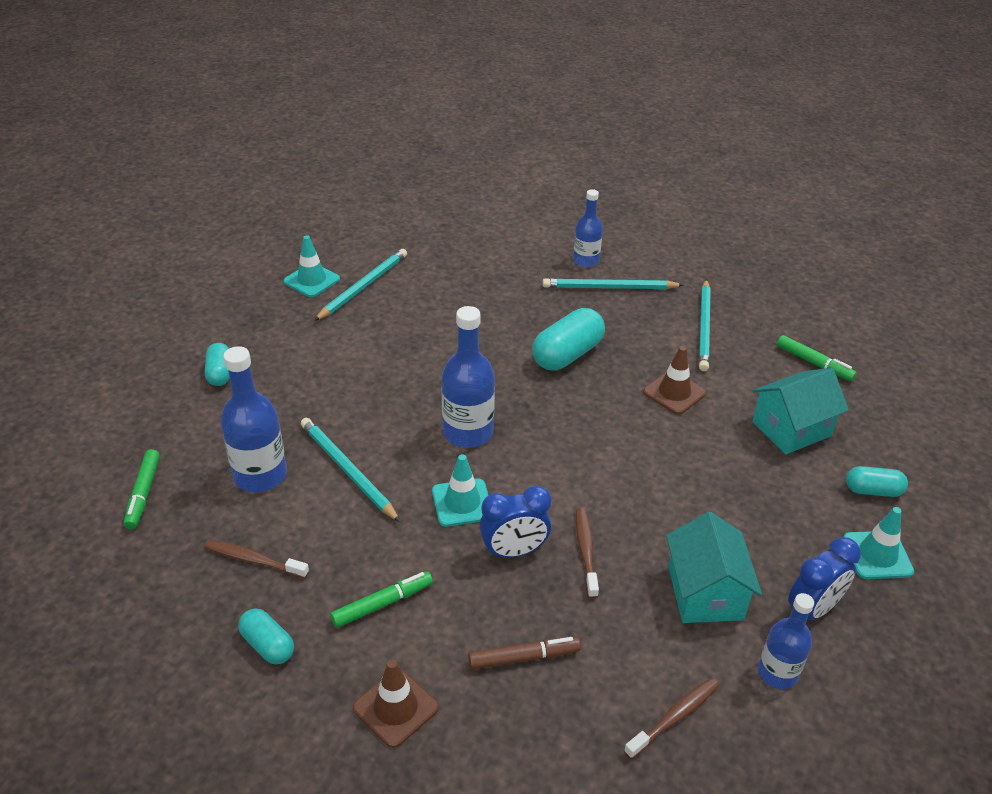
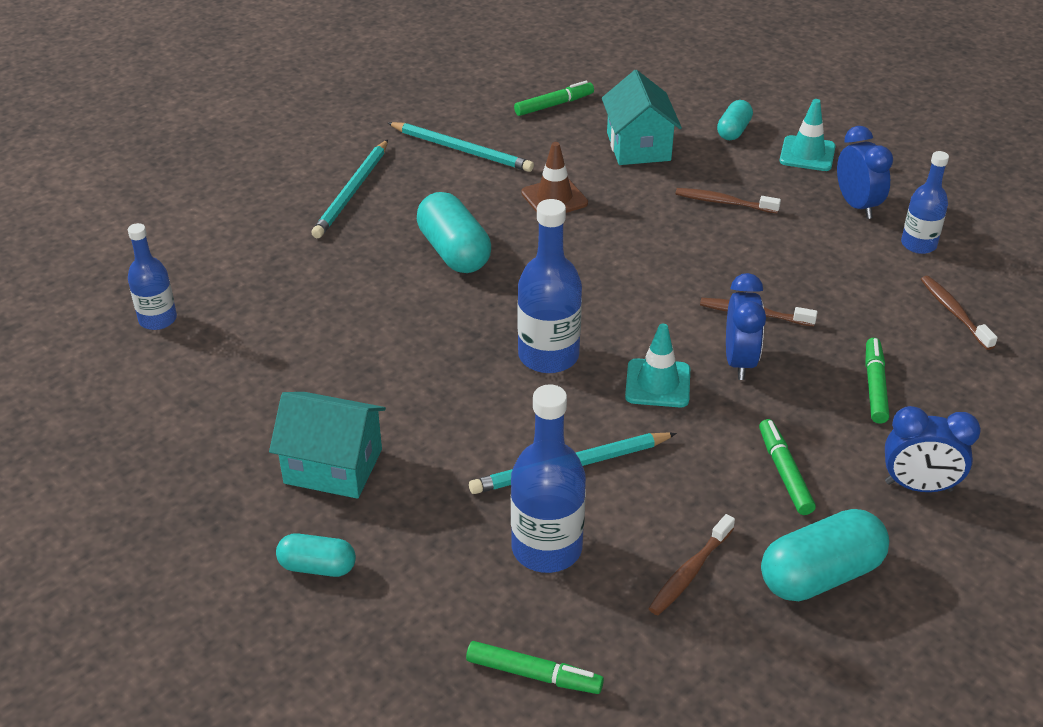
camera: 70 degrees left, 0 degrees up
turquoise capsule [238,609,294,664] -> turquoise capsule [761,509,889,601], size x1.72
turquoise traffic cone [284,235,340,297] -> none
turquoise pencil [314,249,407,321] -> none
brown traffic cone [353,660,439,748] -> blue clock [885,406,981,492]
brown marker [468,637,581,670] -> green marker [865,338,889,424]
blue bottle [573,189,603,267] -> blue bottle moved to [128,223,177,330]
turquoise house [666,511,762,623] -> turquoise house moved to [269,392,386,499]
none -> brown toothbrush [675,188,781,214]

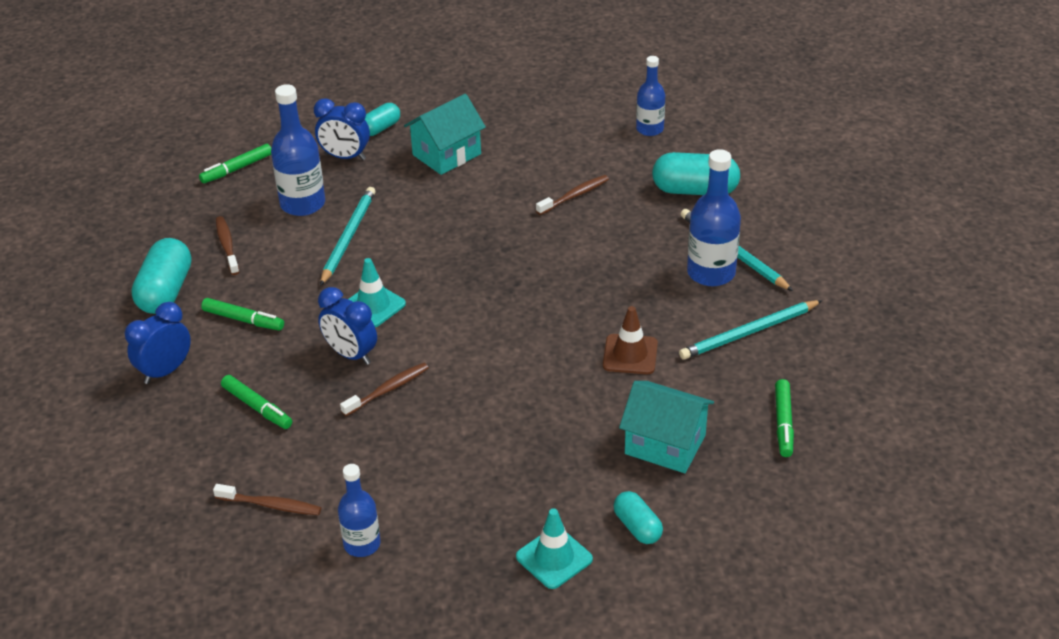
camera: 125 degrees right, 0 degrees up
turquoise capsule [417,192,491,273] -> turquoise capsule moved to [652,152,740,195]
blue bottle [517,199,582,373] -> blue bottle moved to [687,149,741,286]
brown toothbrush [675,188,781,214] -> brown toothbrush moved to [536,175,609,215]
blue clock [837,126,893,219] -> blue clock moved to [314,98,370,160]

